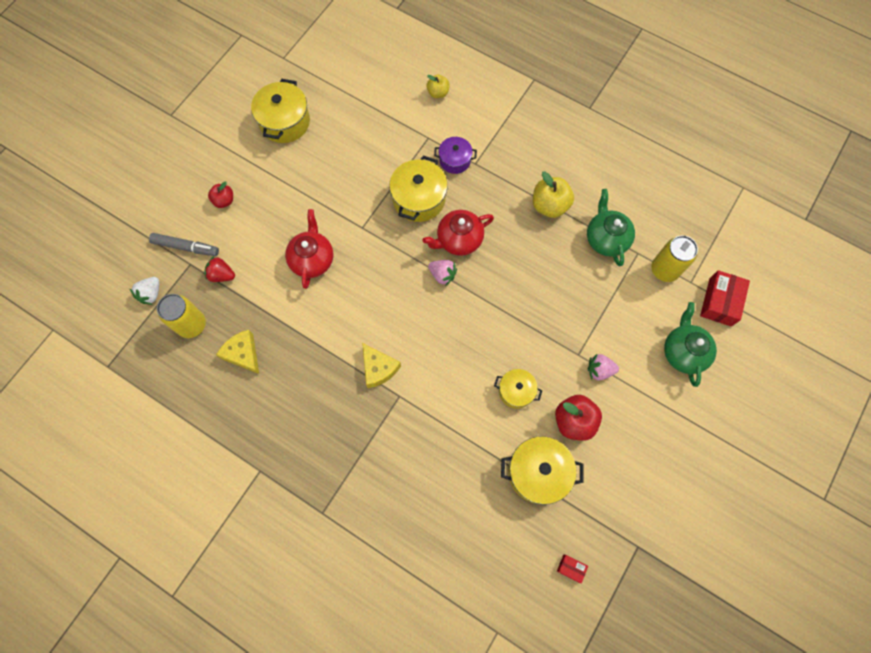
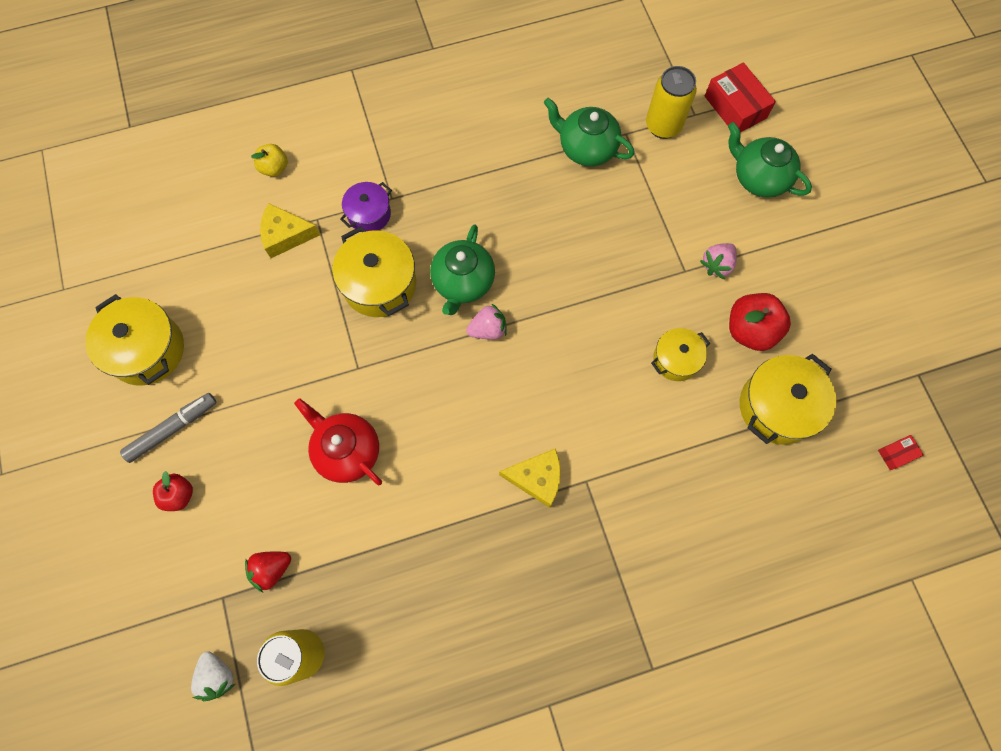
camera: 50 degrees left, 0 degrees up
grey marker [149,233,219,256] -> grey marker moved to [120,393,217,463]
yellow cheese [216,330,259,374] -> yellow cheese moved to [260,203,320,258]
red teapot [422,210,494,256] -> green teapot [430,224,495,315]
yellow apple [533,172,574,218] -> none

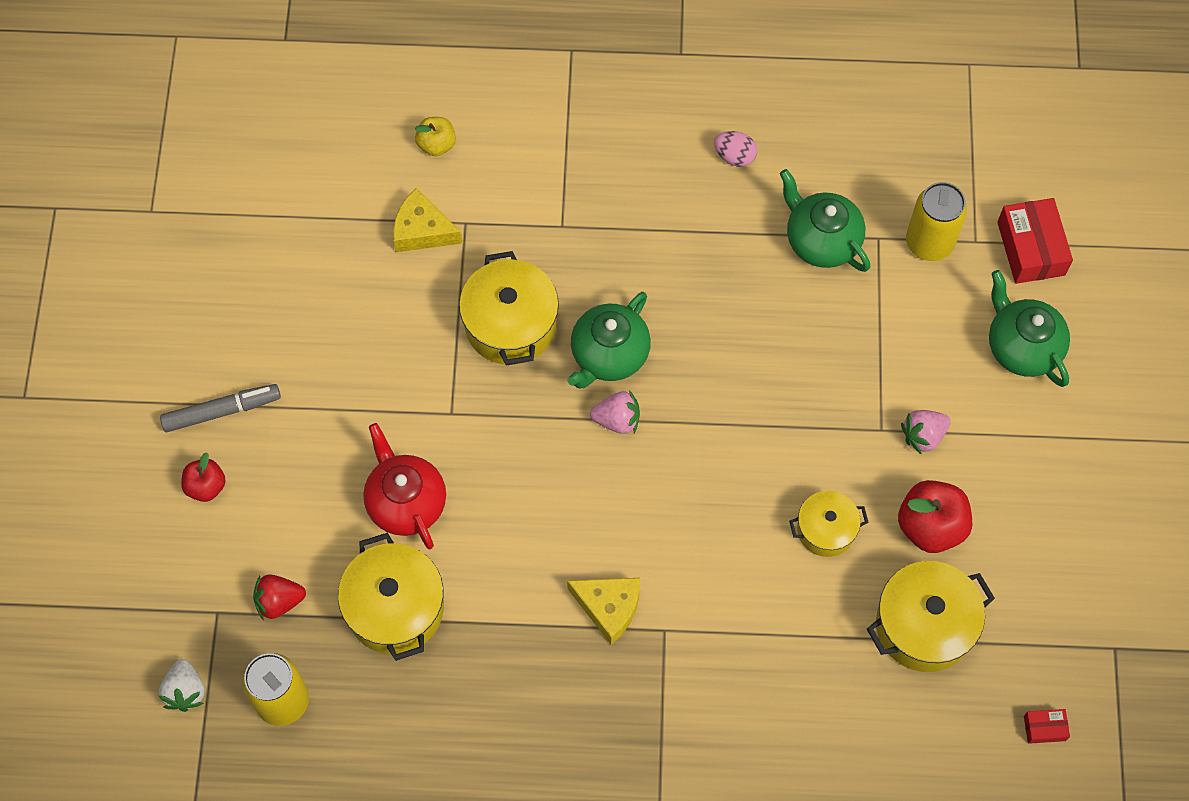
camera: 20 degrees right, 5 degrees down
yellow pot [85,294,184,385] -> yellow pot moved to [338,533,444,661]
purple pot [340,182,392,232] -> none
none -> pink egg [714,131,757,167]

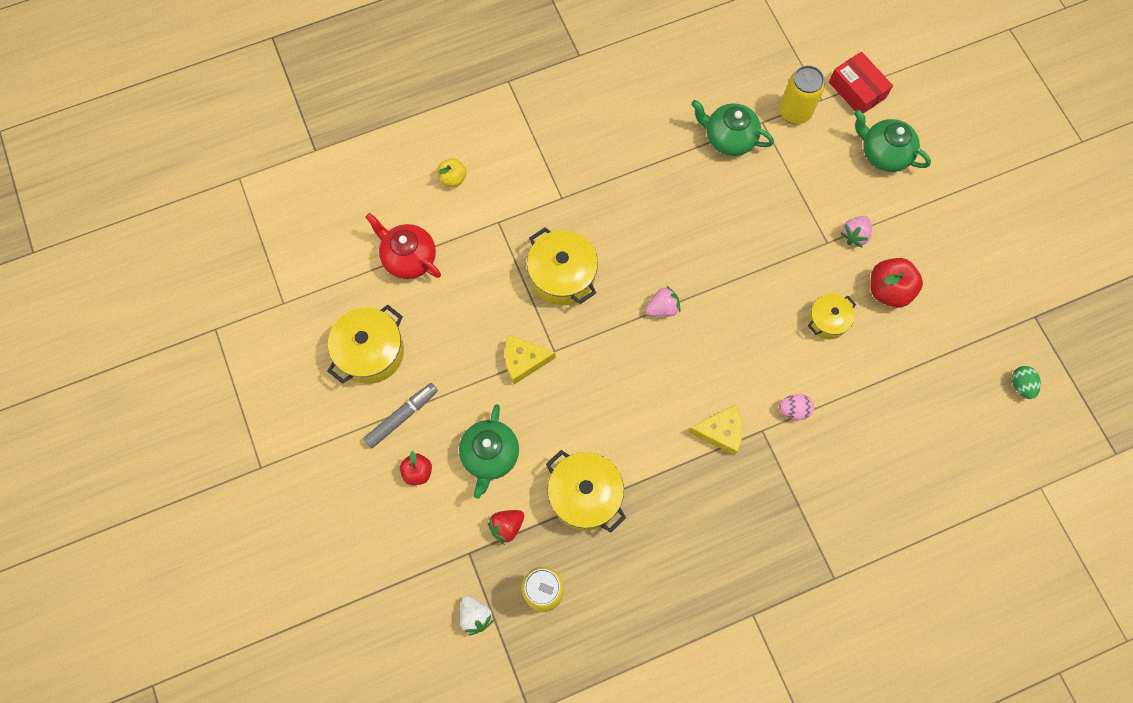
camera: 25 degrees left, 5 degrees up
red teapot [363,423,446,549] -> red teapot moved to [366,213,441,279]
yellow cheese [393,188,463,252] -> yellow cheese moved to [505,335,556,384]
green teapot [568,292,651,388] -> green teapot moved to [459,404,519,499]
pink egg [714,131,757,167] -> pink egg moved to [779,394,814,420]
yellow pot [867,561,995,672] -> yellow pot moved to [327,305,404,384]
red box [1024,709,1070,744] -> green egg [1012,366,1041,399]

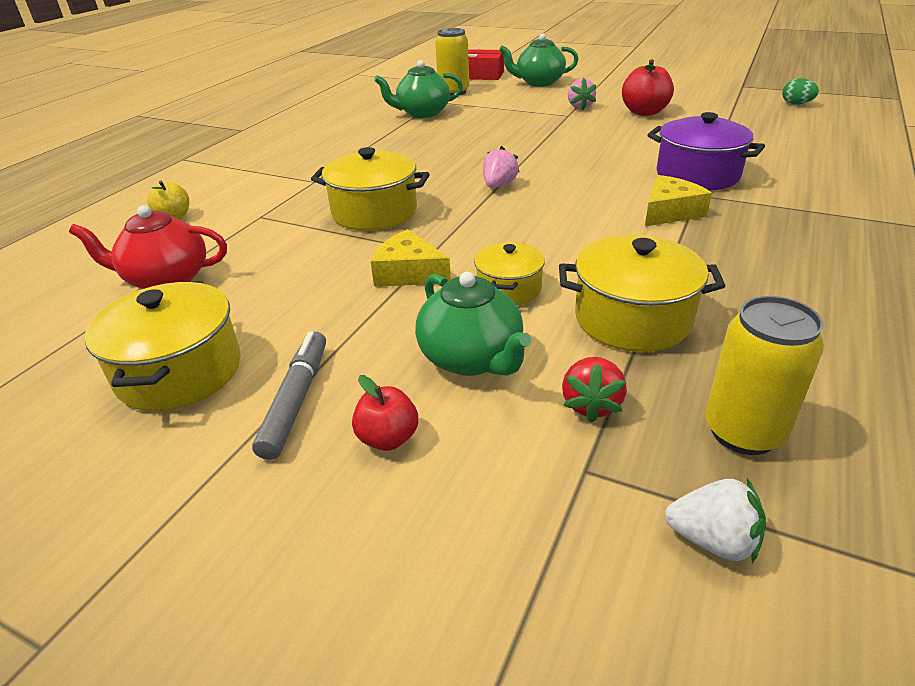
camera: 40 degrees left, 35 degrees down
yellow cheese [505,335,556,384] -> yellow cheese turned 75 degrees clockwise [371,229,451,287]
pink egg [779,394,814,420] -> purple pot [647,112,765,190]
yellow pot [808,294,856,339] -> yellow pot moved to [474,242,545,305]

